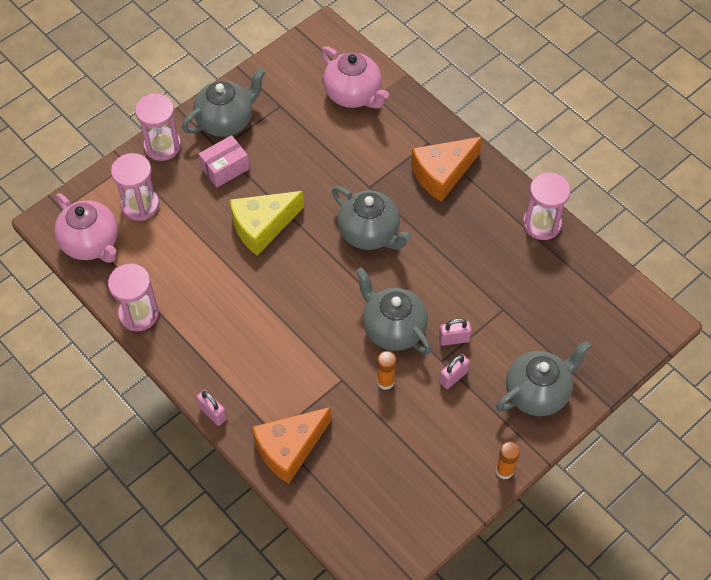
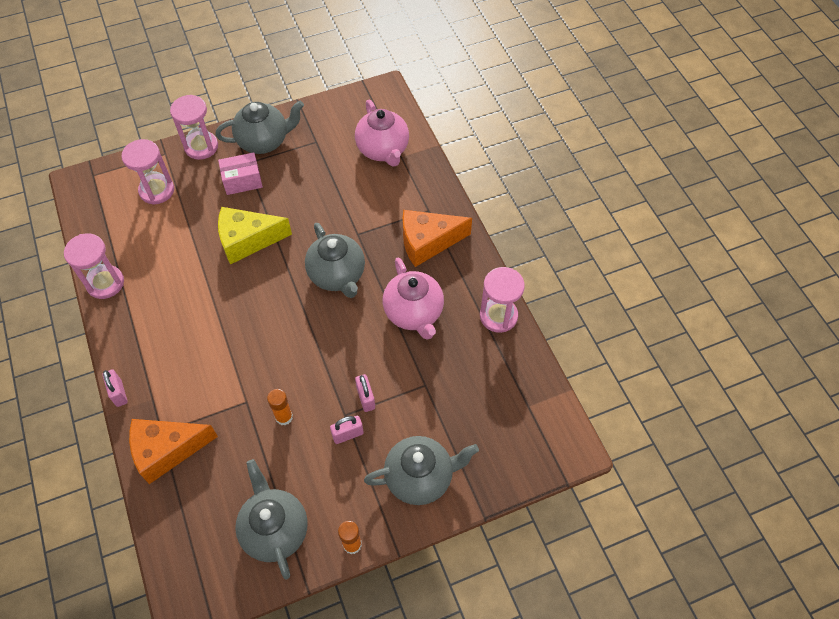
camera: 20 degrees right, 0 degrees up
pink teapot [54,193,118,262] -> pink teapot moved to [383,258,444,340]
grey teapot [356,267,432,355] -> grey teapot moved to [235,459,308,580]
pink padlock [439,318,472,346] -> pink padlock turned 60 degrees clockwise [355,374,375,412]

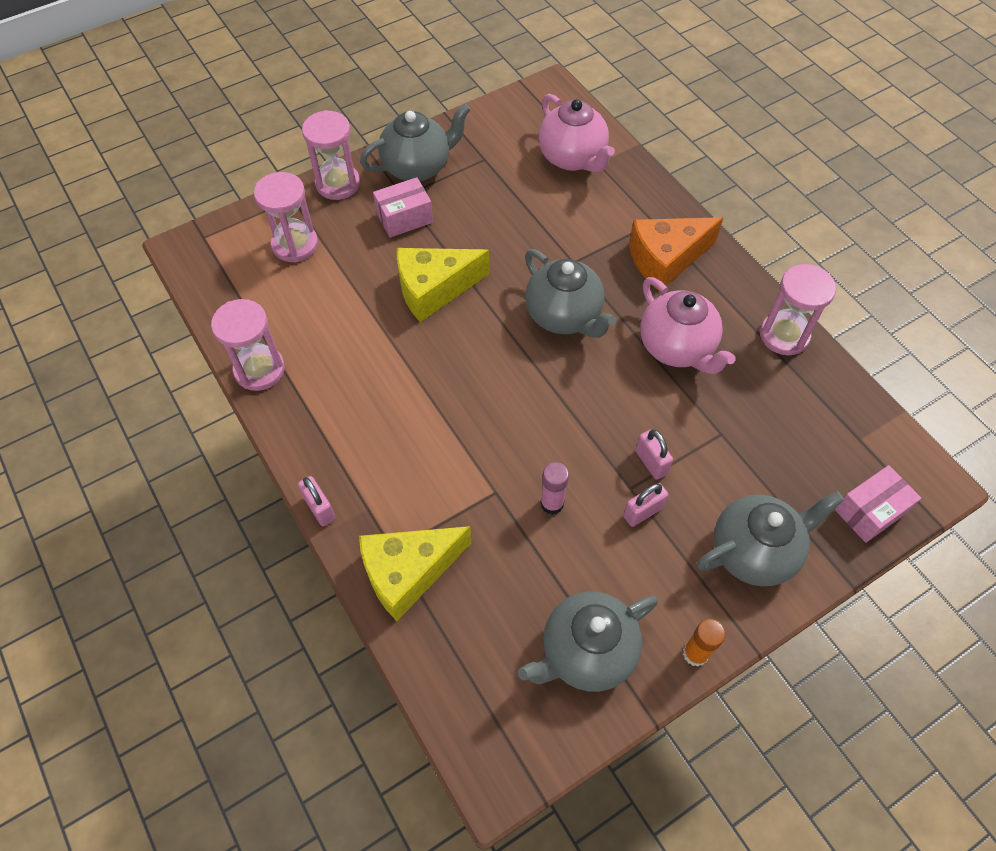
camera: 10 degrees left, 0 degrees up
orange cheese [129,419,218,484] -> yellow cheese [359,526,471,621]
grey teapot [235,459,308,580] -> grey teapot turned 90 degrees counterclockwise [518,591,658,692]
orange glue stick [267,389,293,425] -> pink glue stick [540,462,569,515]
none -> pink box [835,465,921,543]

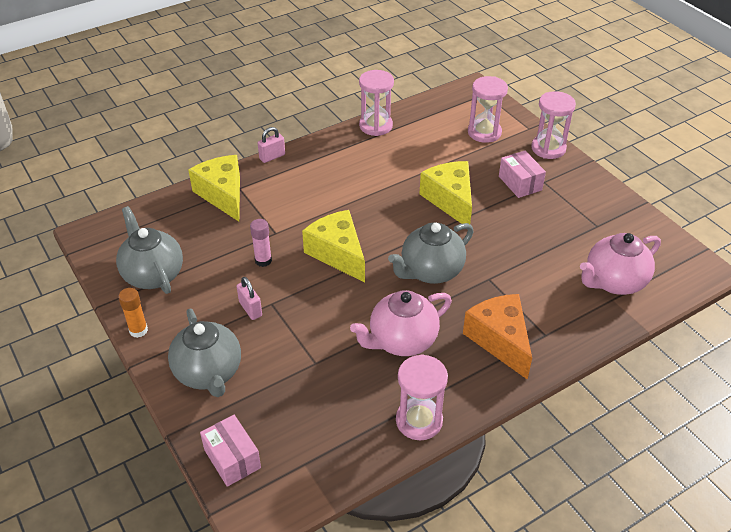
camera: 90 degrees right, 15 degrees down
grey teapot [360,103,471,181] -> none
pink padlock [635,429,673,480] -> none
none -> yellow cheese [302,210,365,283]

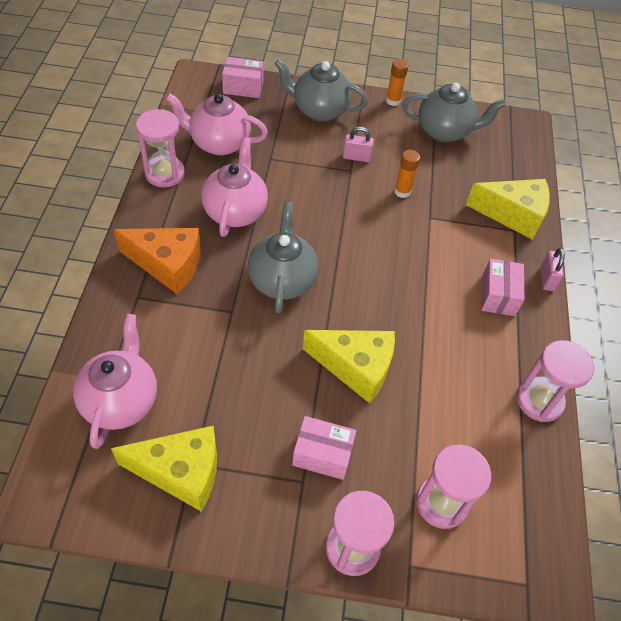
camera: 125 degrees right, 10 degrees up
pink glue stick [250,219,272,267] -> orange glue stick [394,150,420,198]
yellow cheese [302,210,365,283] -> yellow cheese moved to [111,426,217,512]
none -> pink teapot [165,93,268,156]
none -> pink box [481,258,524,316]

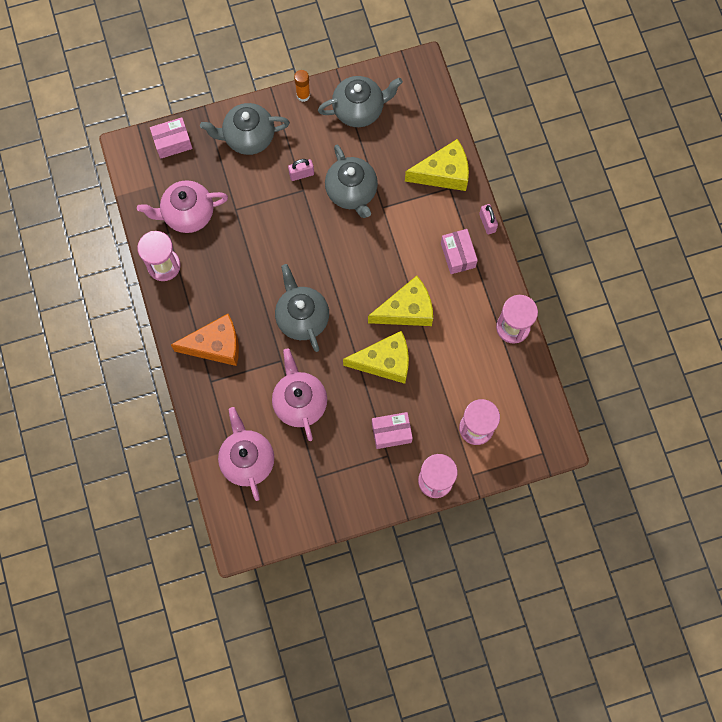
camera: 20 degrees left, 20 degrees up
yellow cheese [111,426,217,512] -> yellow cheese moved to [368,276,433,326]
pink teapot [201,137,268,237] -> pink teapot moved to [272,348,327,441]
orange glue stick [394,150,420,198] -> grey teapot [325,145,378,218]

